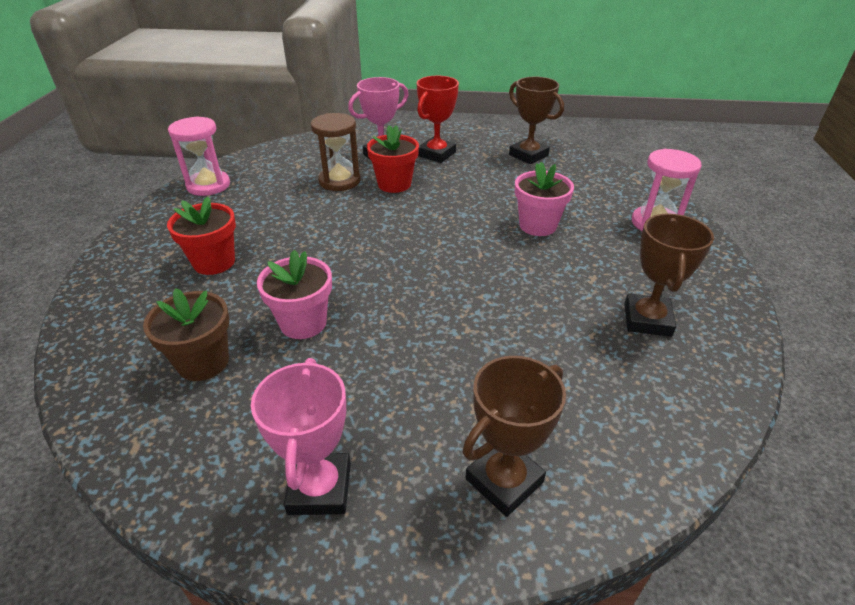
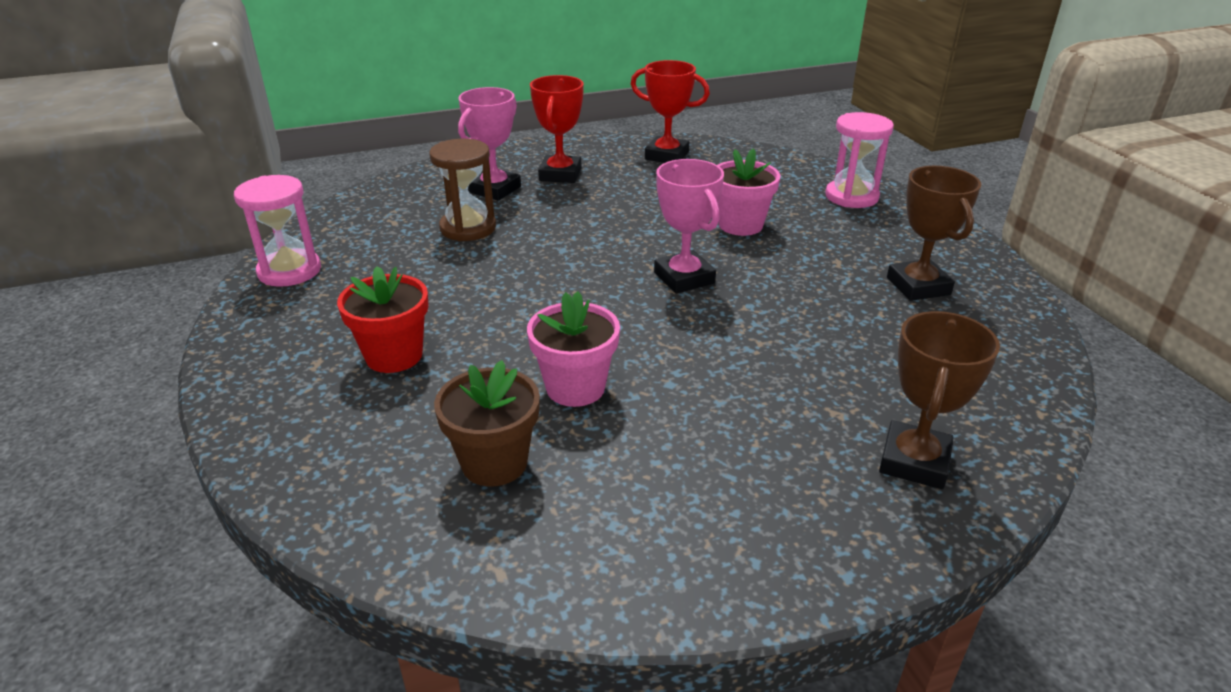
camera: 25 degrees left, 5 degrees down
pink trophy [251,358,351,515] -> pink trophy moved to [654,159,724,294]
red flower pot [367,125,419,193] -> none
brown trophy [509,77,564,164] -> red trophy [631,60,710,163]

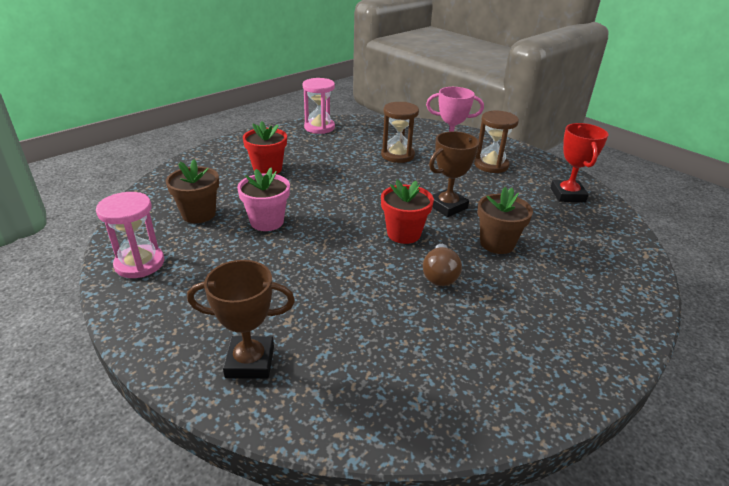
camera: 65 degrees right, 0 degrees up
red trophy [530,75,584,183] -> brown hourglass [474,111,519,173]
pink trophy [654,159,724,294] -> red flower pot [381,180,434,244]
pink flower pot [718,148,781,236] -> brown flower pot [477,187,533,254]
pink hourglass [825,112,894,208] -> pink hourglass moved to [96,192,164,278]
brown trophy [887,166,981,301] -> brown trophy moved to [429,131,480,217]
none -> brown light bulb [423,244,462,286]

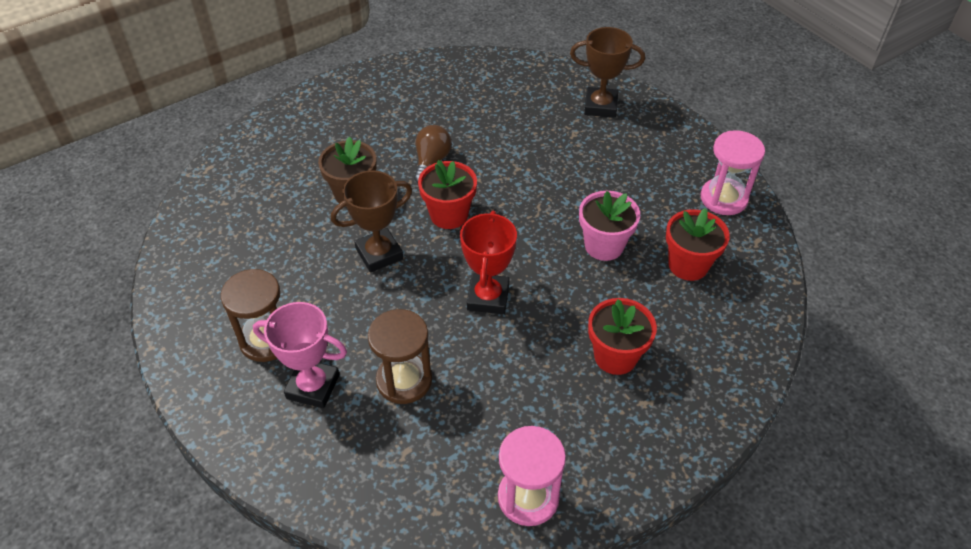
camera: 170 degrees left, 15 degrees up
brown flower pot [166,159,219,223] -> red flower pot [666,208,730,281]
red trophy [551,123,608,202] -> red trophy moved to [460,211,517,314]

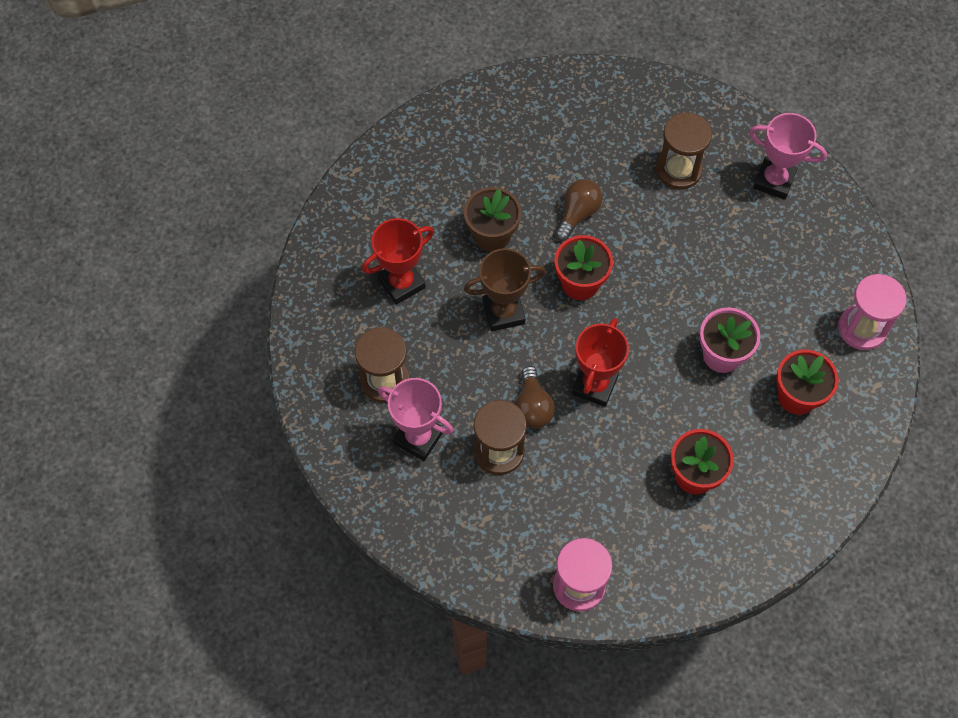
camera: 15 degrees right, 15 degrees up
brown trophy [570,27,645,118] -> pink trophy [749,113,827,200]
none -> red trophy [362,218,434,305]
none -> brown light bulb [515,366,555,429]
none -> brown hourglass [656,112,712,190]

